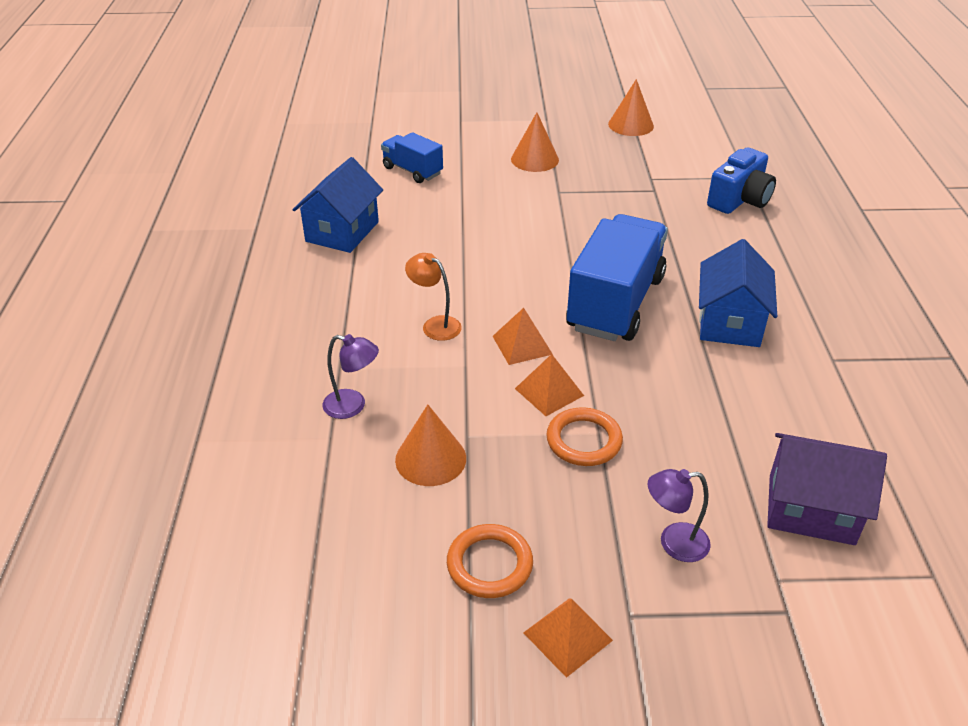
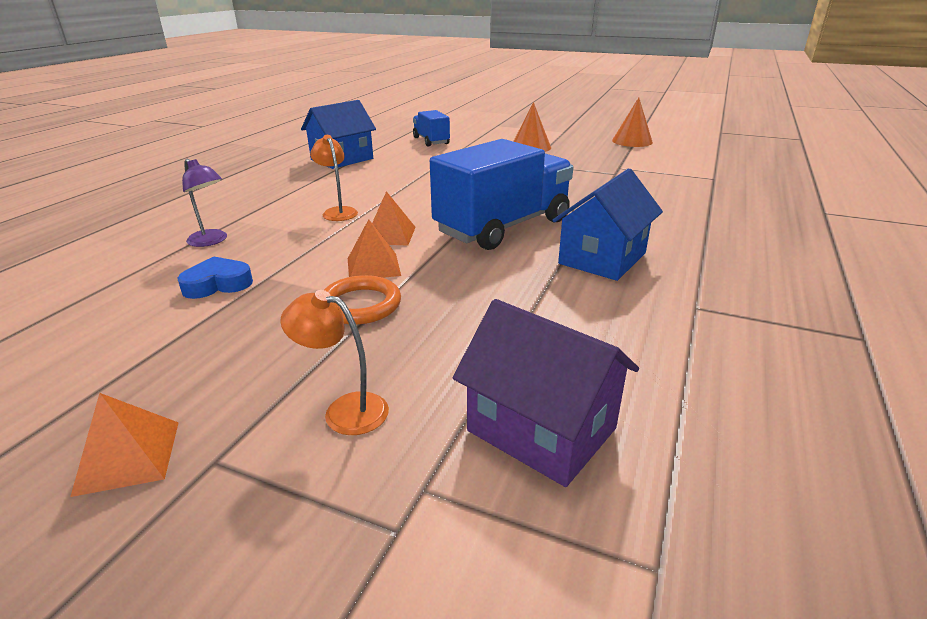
camera: 25 degrees right, 10 degrees down
orange cone [395,404,466,486] -> blue heart [177,257,253,299]
orange ring [447,524,533,598] -> none
purple lamp [648,469,711,562] -> orange lamp [280,290,389,435]
blue camera [707,148,776,214] -> none

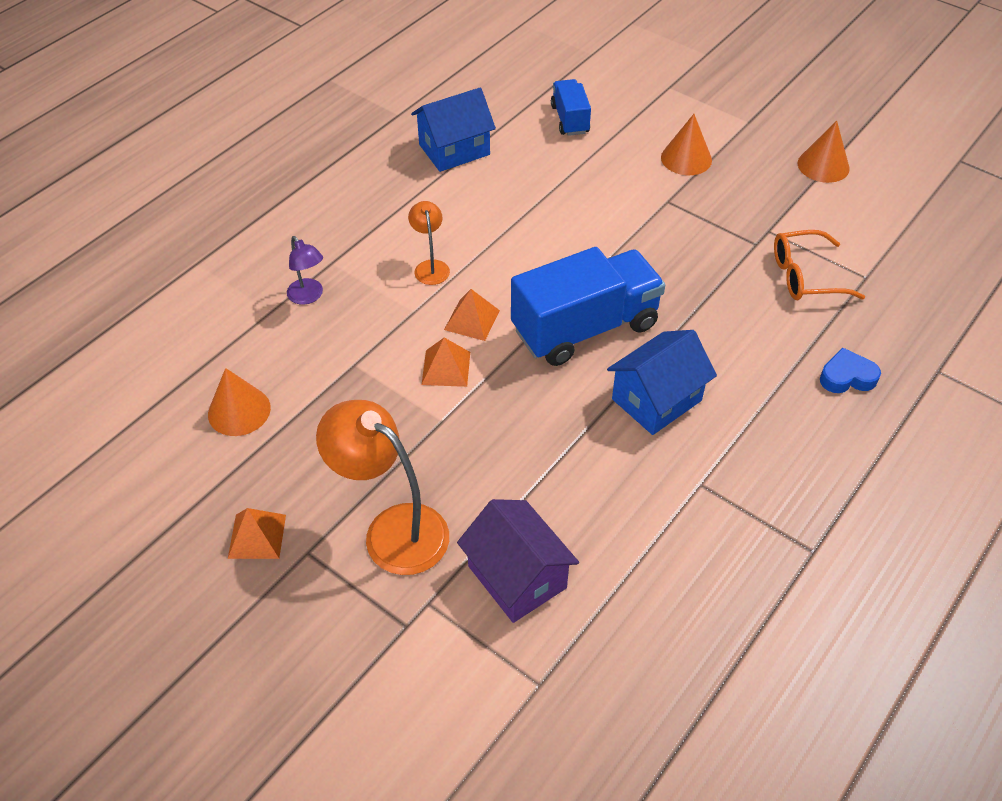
camera: 15 degrees right, 20 degrees up
blue heart [177,257,253,299] -> blue heart moved to [820,347,881,393]
orange lamp [280,290,389,435] -> orange lamp [316,400,449,575], size x1.93
orange ring [324,275,401,325] -> none
none -> orange cone [208,368,271,436]
none -> orange glasses [774,230,865,300]

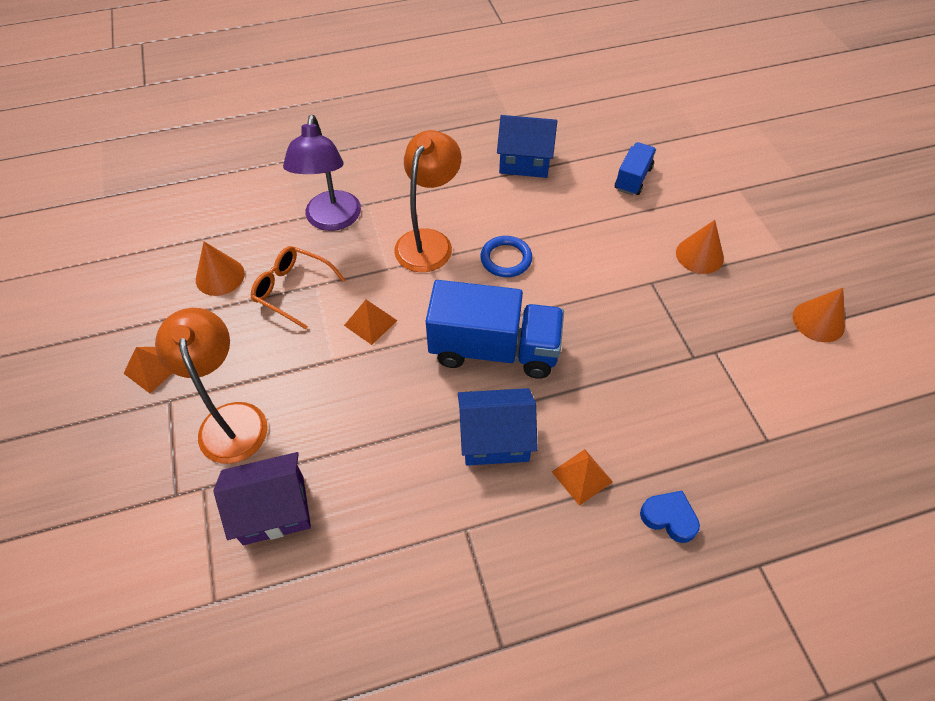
camera: 35 degrees right, 5 degrees up
purple lamp [287,236,323,305] -> purple lamp [283,115,361,231], size x1.93
orange lamp [408,201,450,285] -> orange lamp [394,130,461,272], size x1.93
orange pyramid [444,289,500,341] -> orange pyramid moved to [552,449,613,506]
purple house [457,499,579,623] -> purple house turned 75 degrees clockwise [213,452,311,545]
orange glasses [774,230,865,300] -> orange glasses moved to [251,246,345,329]
none -> blue ring [480,236,532,277]

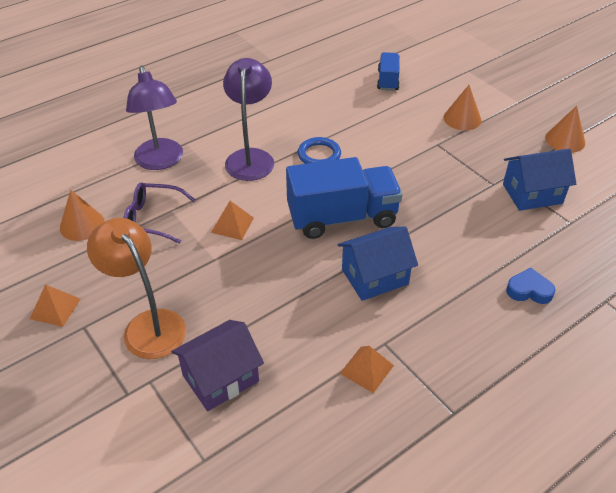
camera: 20 degrees left, 10 degrees down
orange glasses [251,246,345,329] -> purple glasses [123,183,196,243]
orange lamp [394,130,461,272] -> purple lamp [223,58,274,181]
blue house [497,115,557,178] -> blue house moved to [503,149,576,211]
orange pyramid [552,449,613,506] -> orange pyramid moved to [340,346,394,393]

